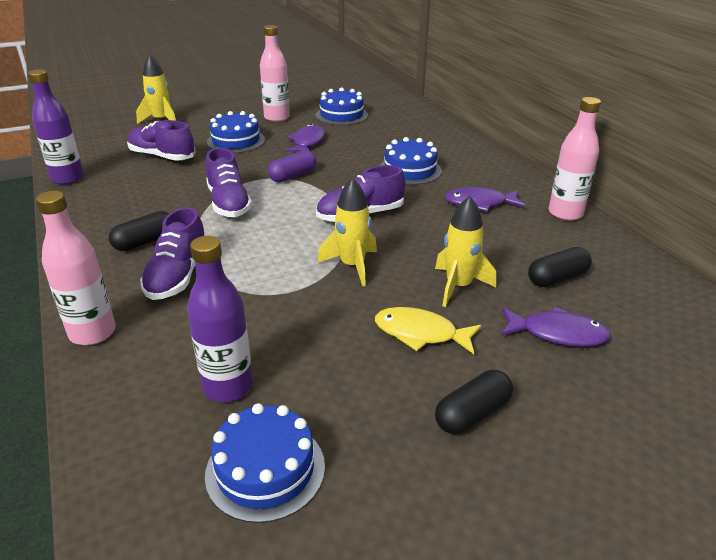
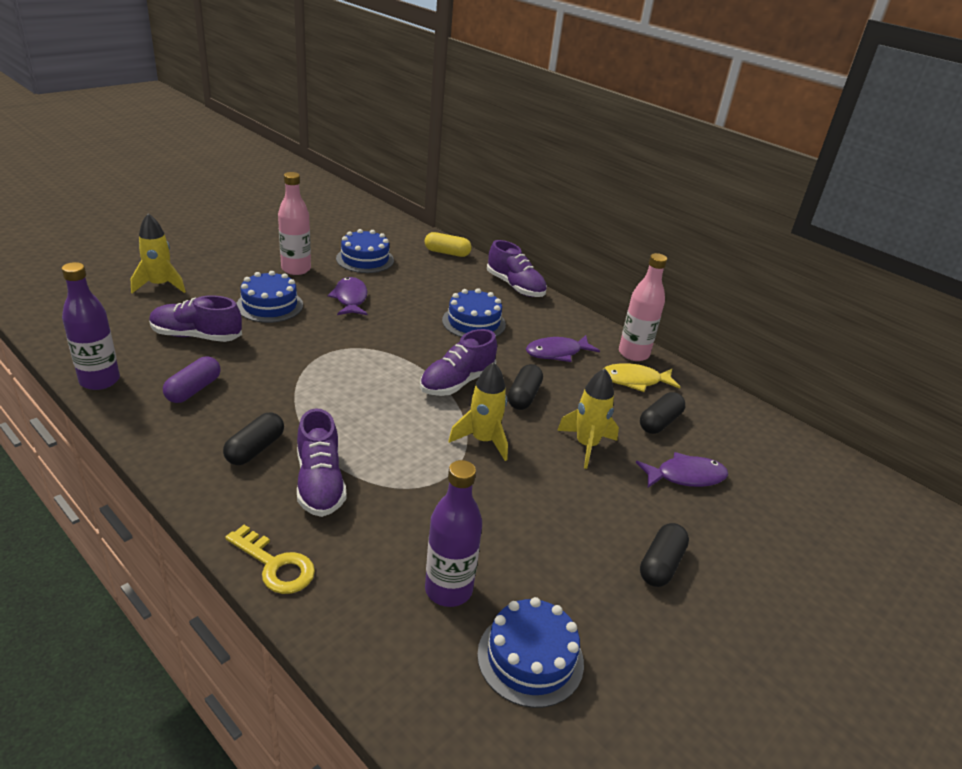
camera: 25 degrees left, 0 degrees up
pink bottle [36,191,116,345] -> yellow key [225,525,315,594]
purple shoe [206,148,252,217] -> purple shoe moved to [487,240,547,297]
purple capsule [268,150,317,182] -> purple capsule moved to [163,356,221,403]
yellow fish [375,307,481,354] -> yellow fish moved to [602,363,680,392]
none -> yellow capsule [424,232,472,257]
none -> black capsule [508,364,543,410]

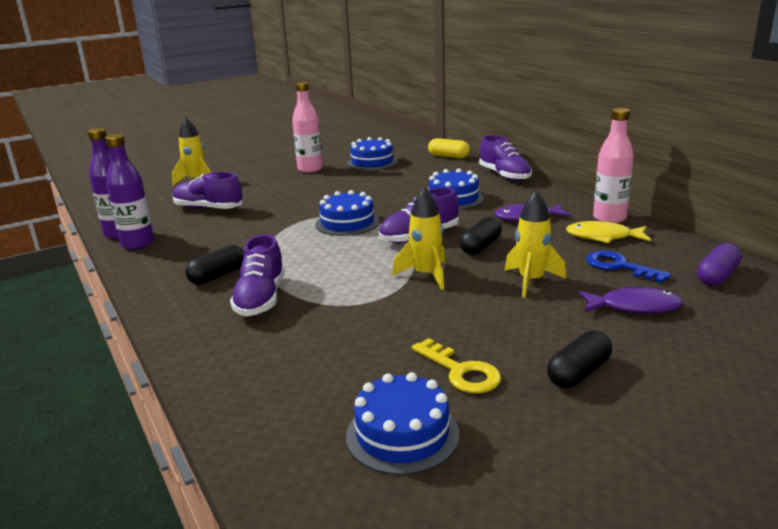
camera: 20 degrees right, 10 degrees down
purple capsule [163,356,221,403] -> purple capsule moved to [697,243,742,286]
yellow key [225,525,315,594] -> yellow key moved to [412,338,501,393]
blue cake [236,271,303,323] -> blue cake moved to [315,190,380,236]
purple fish [328,277,368,315] -> none
purple bottle [425,460,482,607] -> purple bottle moved to [105,134,154,250]
black capsule [640,392,685,434] -> blue key [586,250,671,283]

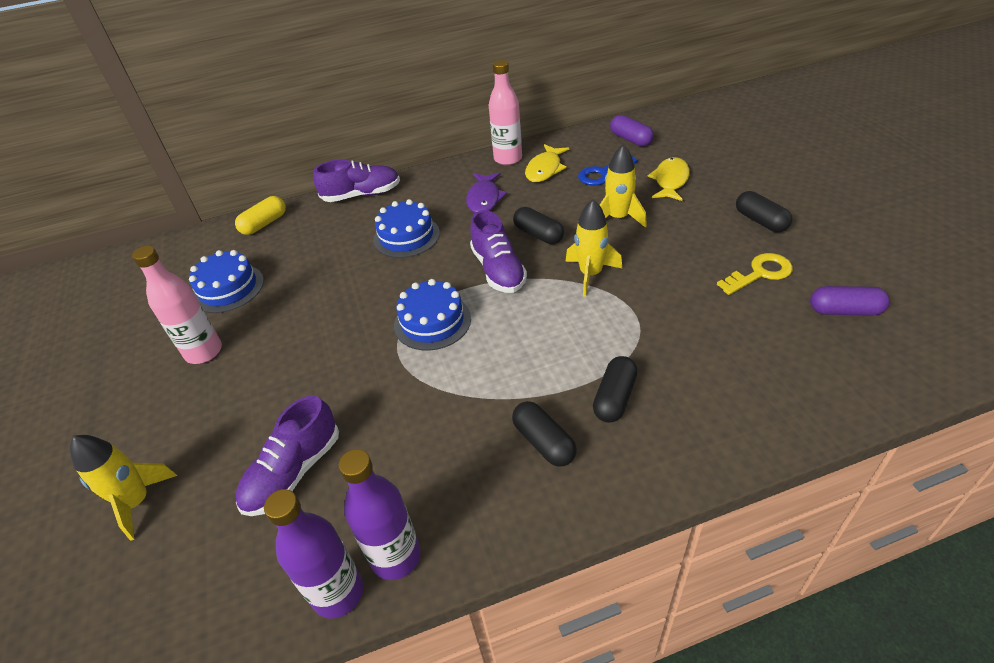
camera: 75 degrees left, 20 degrees up
purple shoe [230,234,285,316] -> black capsule [593,356,638,423]
blue cake [346,372,460,475] -> purple capsule [810,286,890,316]
purple fish [579,285,683,314] -> yellow fish [647,157,690,201]

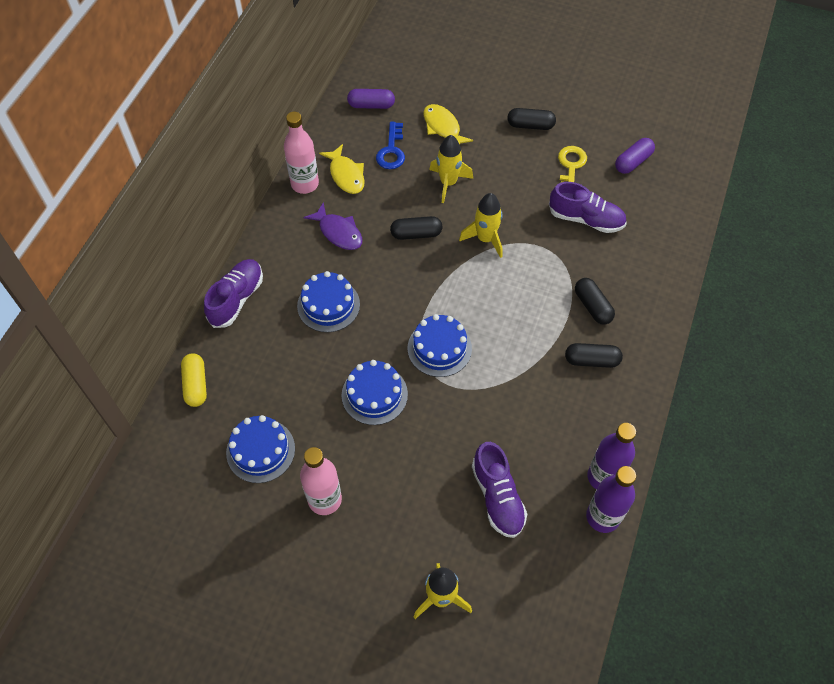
camera: 55 degrees left, 15 degrees up
purple shoe [470,210,527,293] -> purple shoe moved to [549,182,627,233]
none -> blue cake [341,360,408,425]

